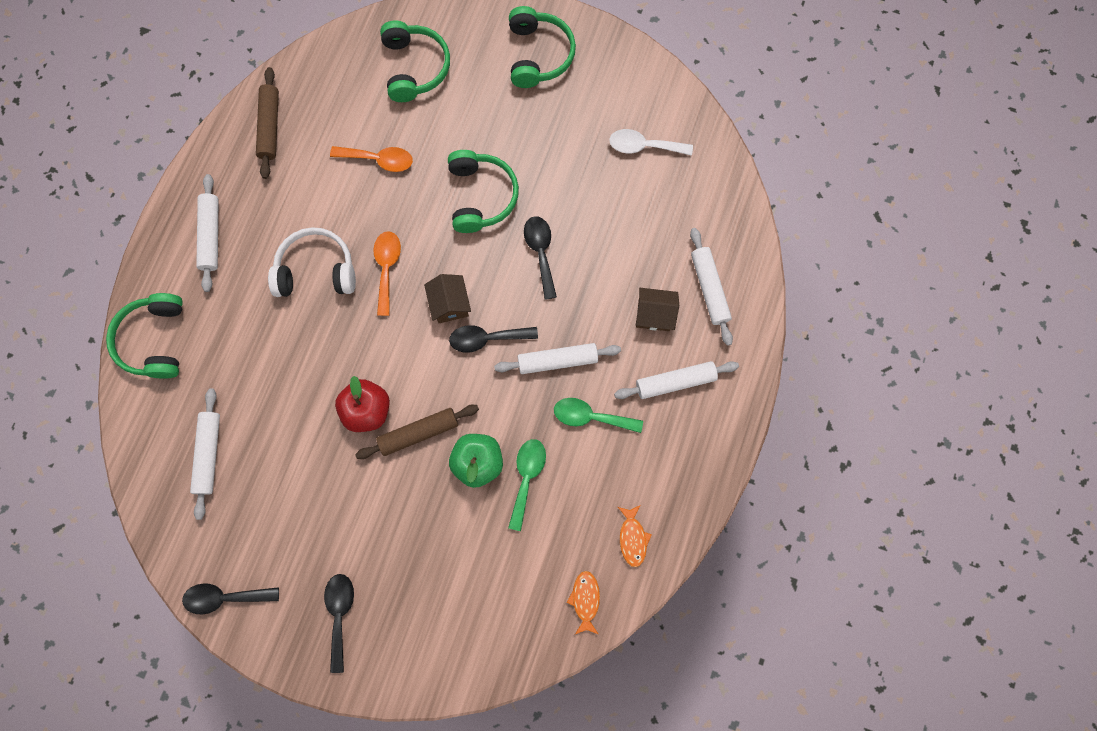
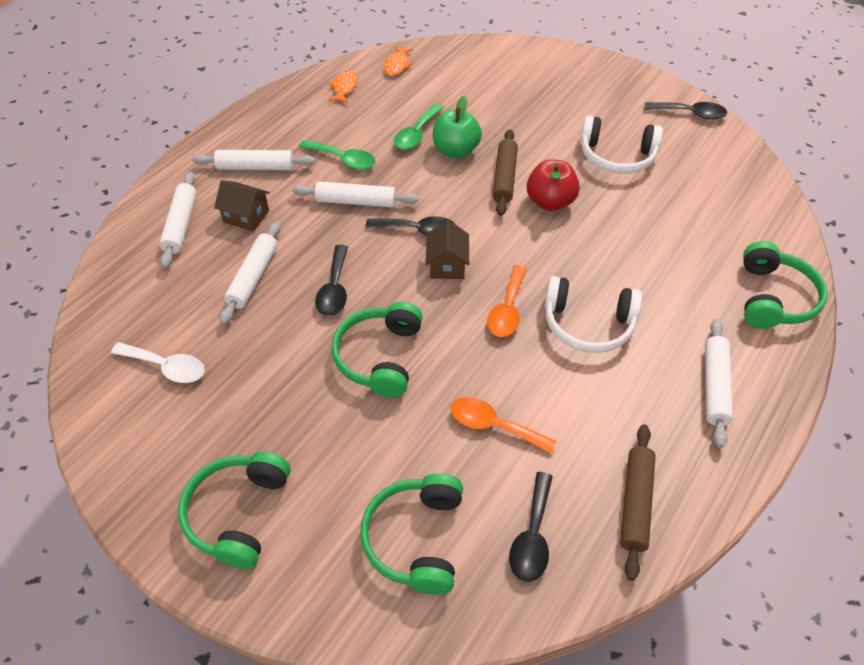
camera: 165 degrees left, 25 degrees down
white rolling pin [190,388,220,520] -> white rolling pin moved to [220,221,281,324]
black spoon [324,574,354,673] -> black spoon moved to [509,472,553,582]
brown rolling pin [355,405,479,459] -> brown rolling pin turned 75 degrees counterclockwise [493,129,518,216]
none -> white headphones [580,116,663,174]

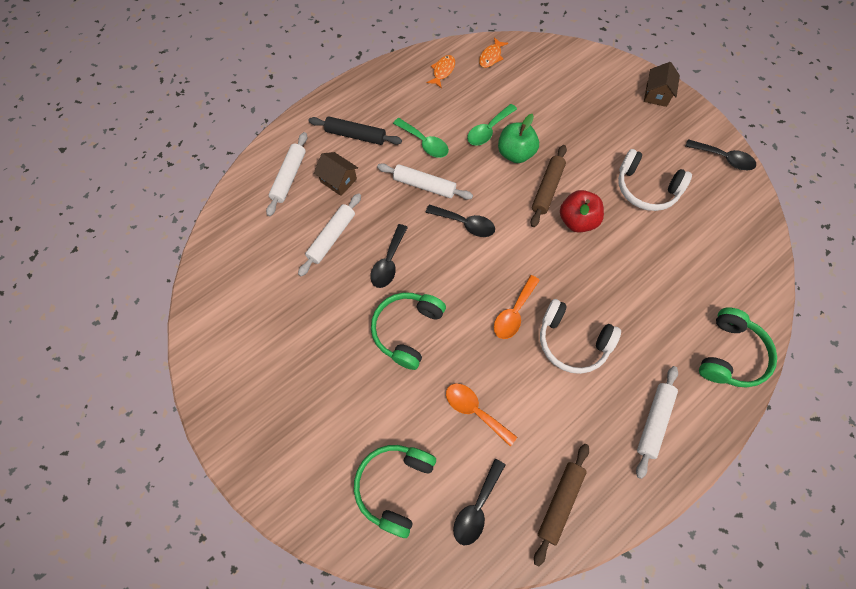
camera: 15 degrees right, 15 degrees up
white spoon [111,342,205,383] -> none
green headphones [178,452,291,569] -> none
white rolling pin [192,150,316,170] -> black rolling pin [309,117,402,145]
brown house [426,220,469,279] -> brown house moved to [644,62,680,107]

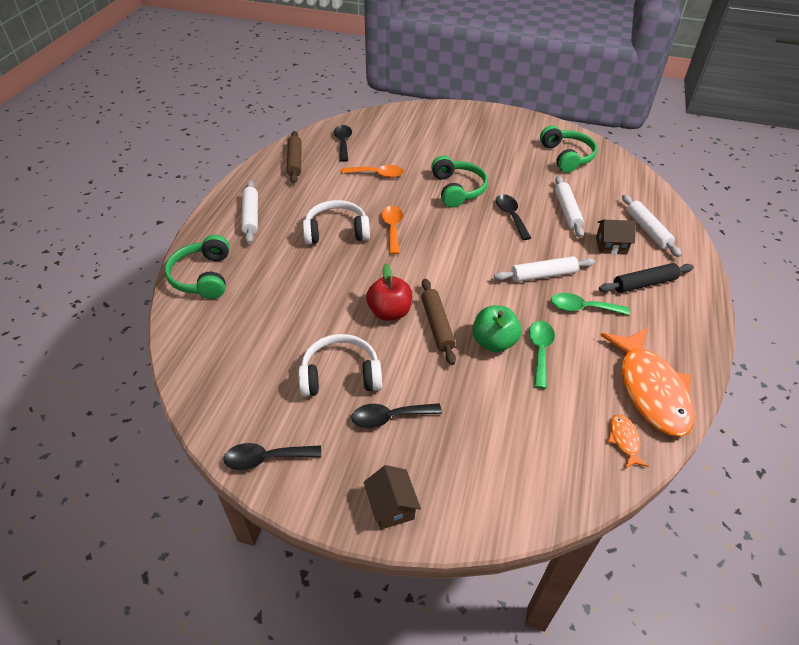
camera: 145 degrees right, 20 degrees down
green headphones [354,445,436,538] -> green headphones moved to [540,125,597,173]
black spoon [425,204,495,237] -> black spoon moved to [351,403,442,428]
orange fish [427,55,455,88] -> orange fish [600,328,695,437], size x2.36

